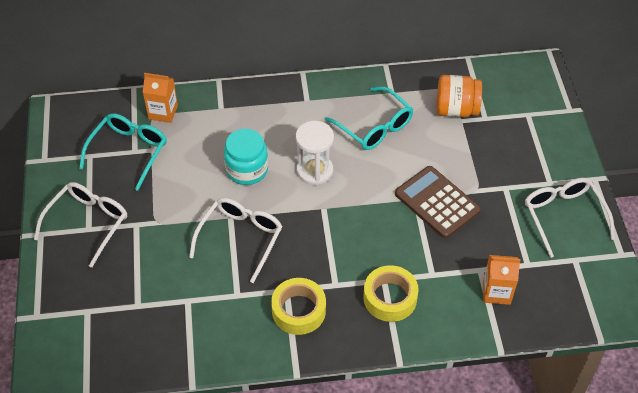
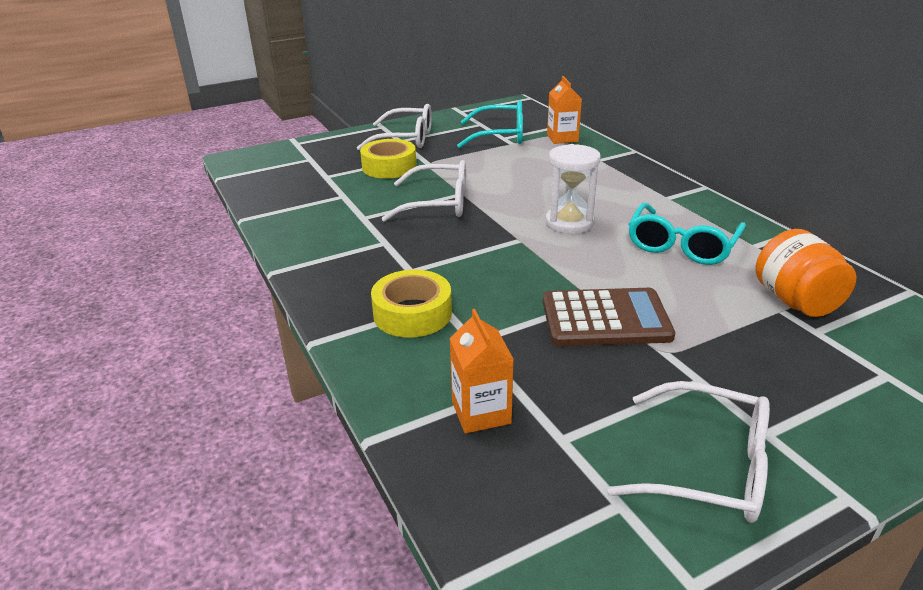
camera: 70 degrees right, 20 degrees down
turquoise jar [224,129,268,185] -> none
yellow tape [271,278,326,335] -> yellow tape moved to [360,139,417,178]
brown calculator [395,166,481,238] -> brown calculator turned 60 degrees clockwise [543,288,675,346]
white glasses [525,178,615,258] -> white glasses turned 60 degrees clockwise [608,381,770,523]

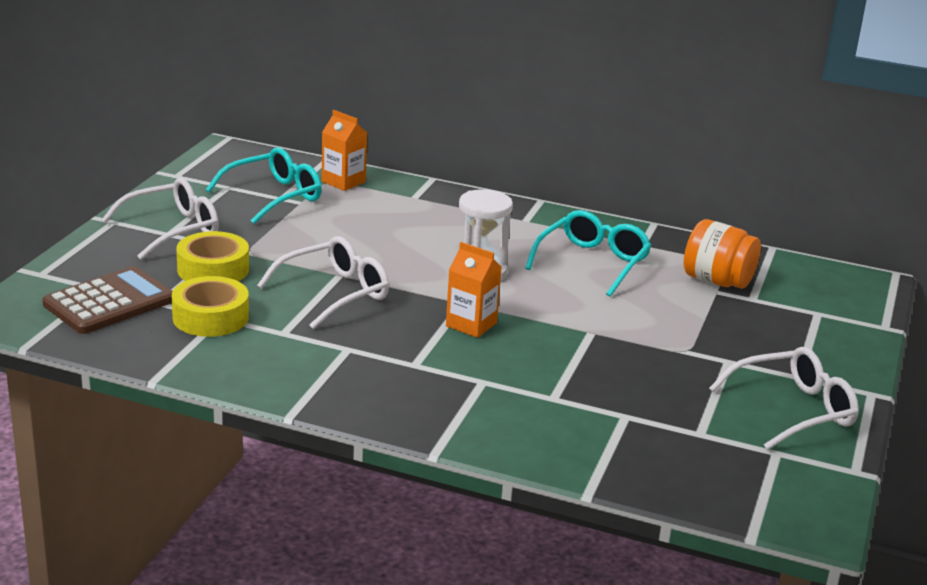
camera: 45 degrees left, 5 degrees down
yellow tape [371,270,452,338] -> yellow tape moved to [172,276,249,337]
orange carton [449,309,514,434] -> orange carton moved to [446,242,502,338]
brown calculator [543,288,675,346] -> brown calculator moved to [42,266,173,334]
turquoise glasses [628,203,746,265] -> turquoise glasses turned 135 degrees counterclockwise [525,210,652,297]

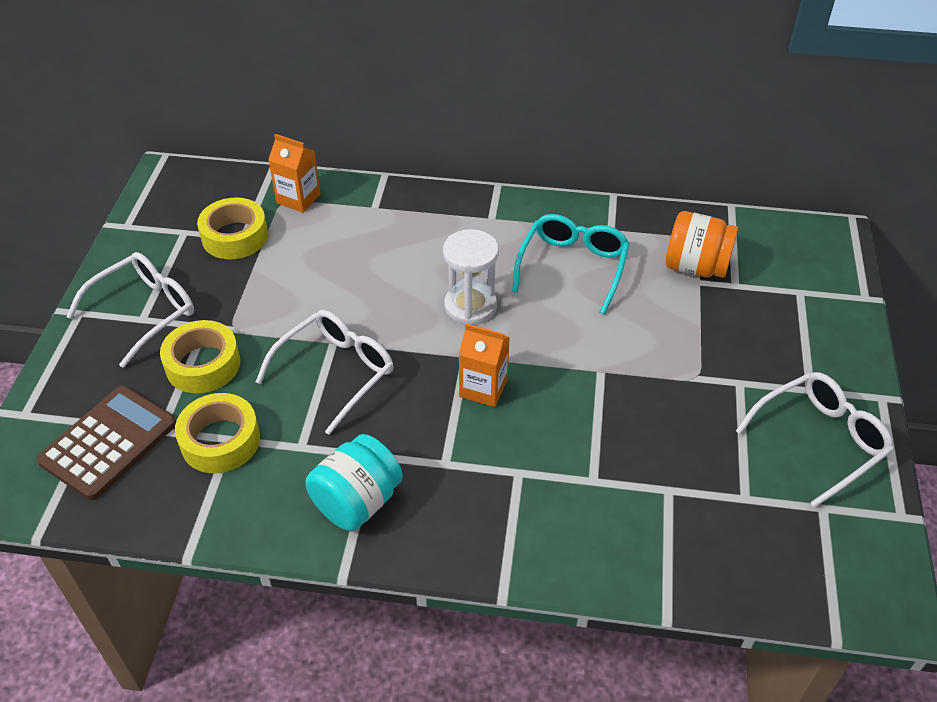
camera: 10 degrees left, 20 degrees up
turquoise glasses [206,147,322,224] -> yellow tape [197,197,268,259]
none -> turquoise jar [306,434,403,531]

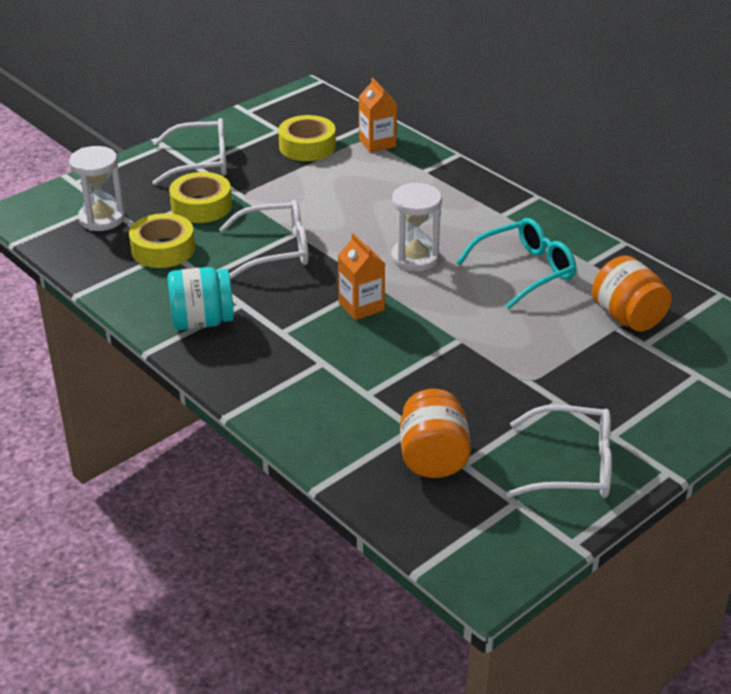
camera: 40 degrees right, 10 degrees down
brown calculator [37,385,176,500] -> white hourglass [69,146,125,231]
none -> orange jar [400,389,471,478]

